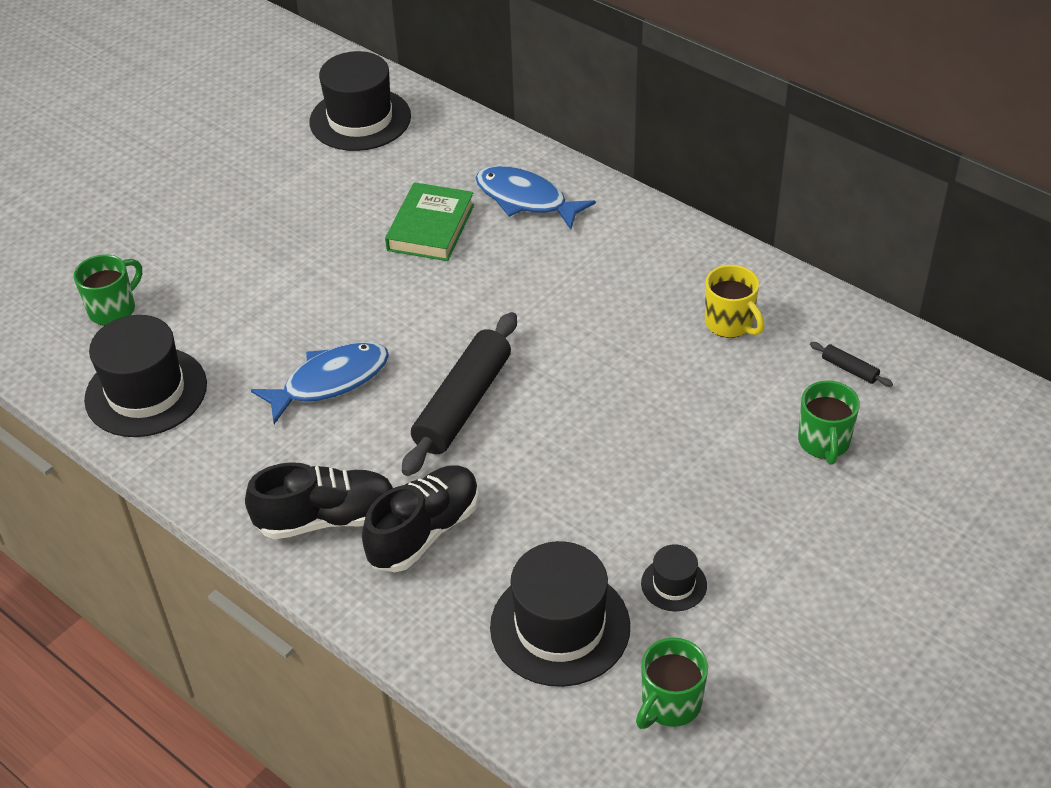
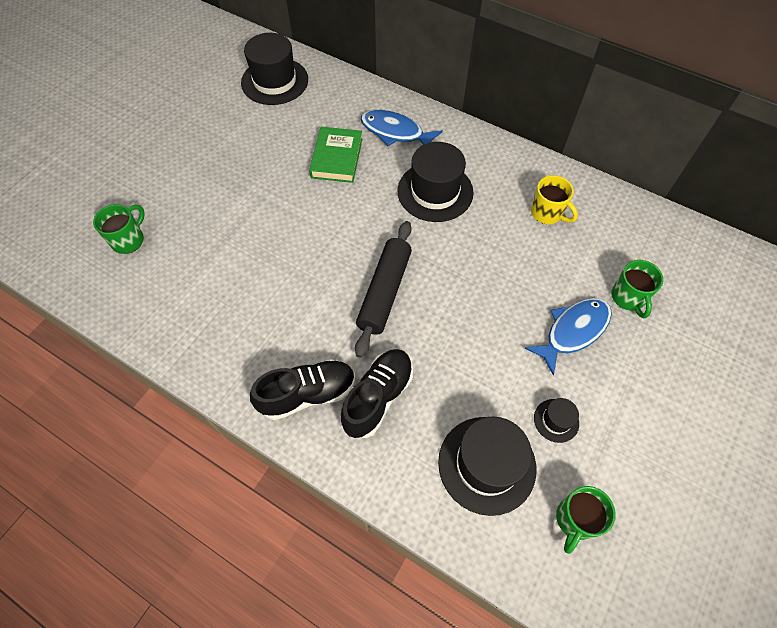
camera: 10 degrees left, 15 degrees up
black hat [84,315,207,437] -> black hat moved to [397,142,474,222]
blue fish [251,342,389,424] -> blue fish moved to [525,298,612,376]
black rolling pin [810,342,893,387] -> none

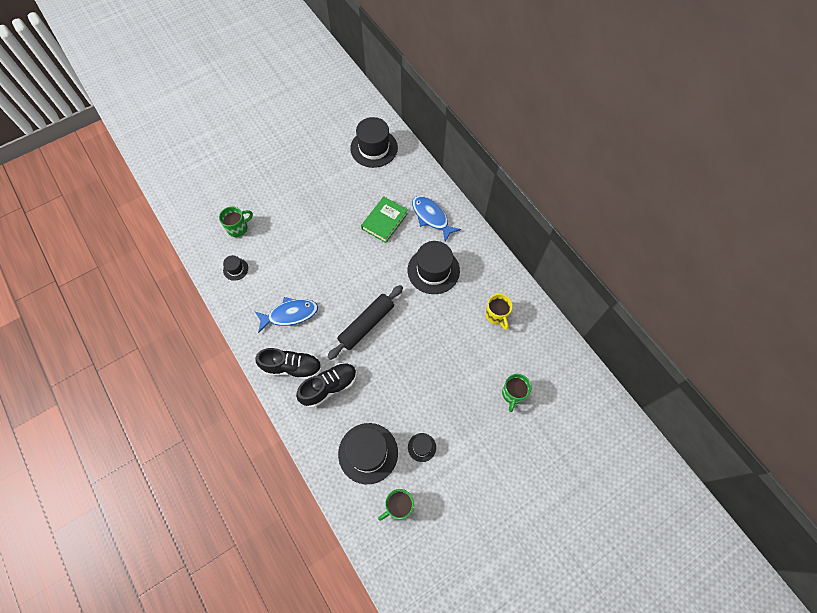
camera: 25 degrees right, 5 degrees up
blue fish [525,298,612,376] -> blue fish moved to [255,297,318,333]
none -> black hat [223,255,248,281]

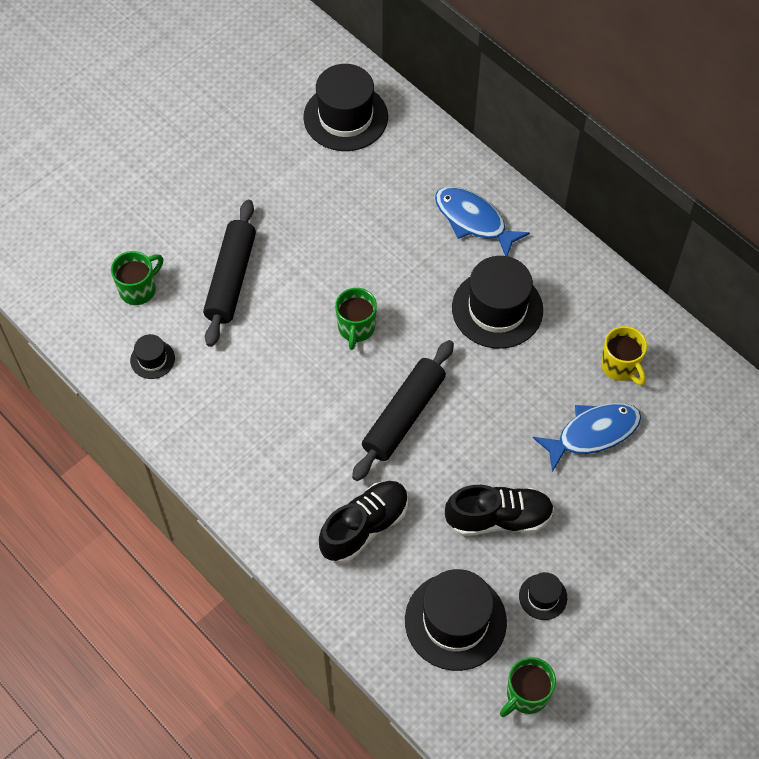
camera: 10 degrees left, 5 degrees down
blue fish [255,297,318,333] -> blue fish moved to [533,403,641,472]
black shoe [255,348,322,379] -> black shoe moved to [445,485,554,536]
green book [361,197,408,243] -> none
green mug [502,374,532,412] -> green mug moved to [335,288,377,350]
none -> black rolling pin [203,199,256,347]

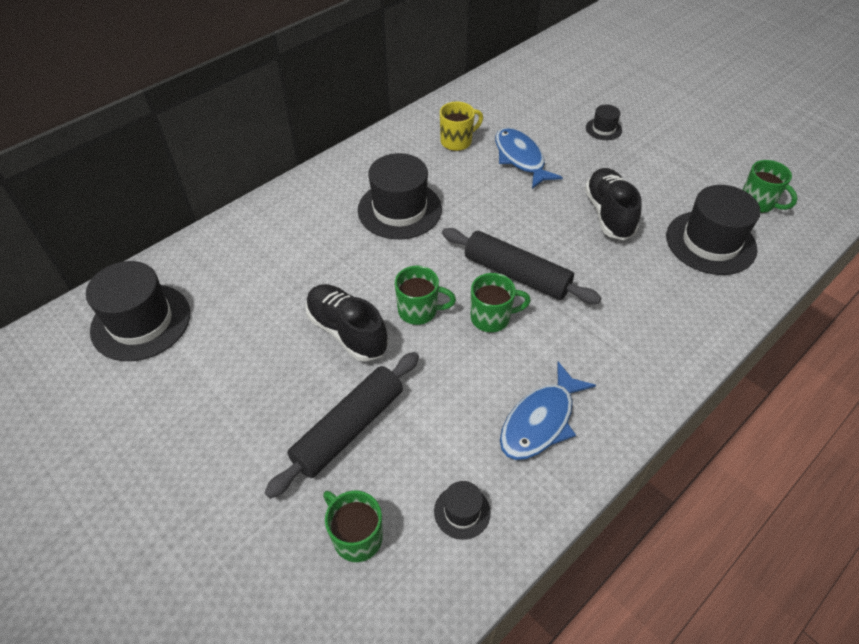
camera: 90 degrees left, 10 degrees down
black rolling pin [203,199,256,347] -> black rolling pin turned 60 degrees counterclockwise [264,352,419,499]
black shoe [319,481,408,563] -> black shoe moved to [306,284,388,362]
blue fish [435,186,530,256] -> blue fish moved to [500,362,596,460]
black hat [519,572,567,620] -> black hat moved to [586,105,622,140]
none -> green mug [471,273,531,332]

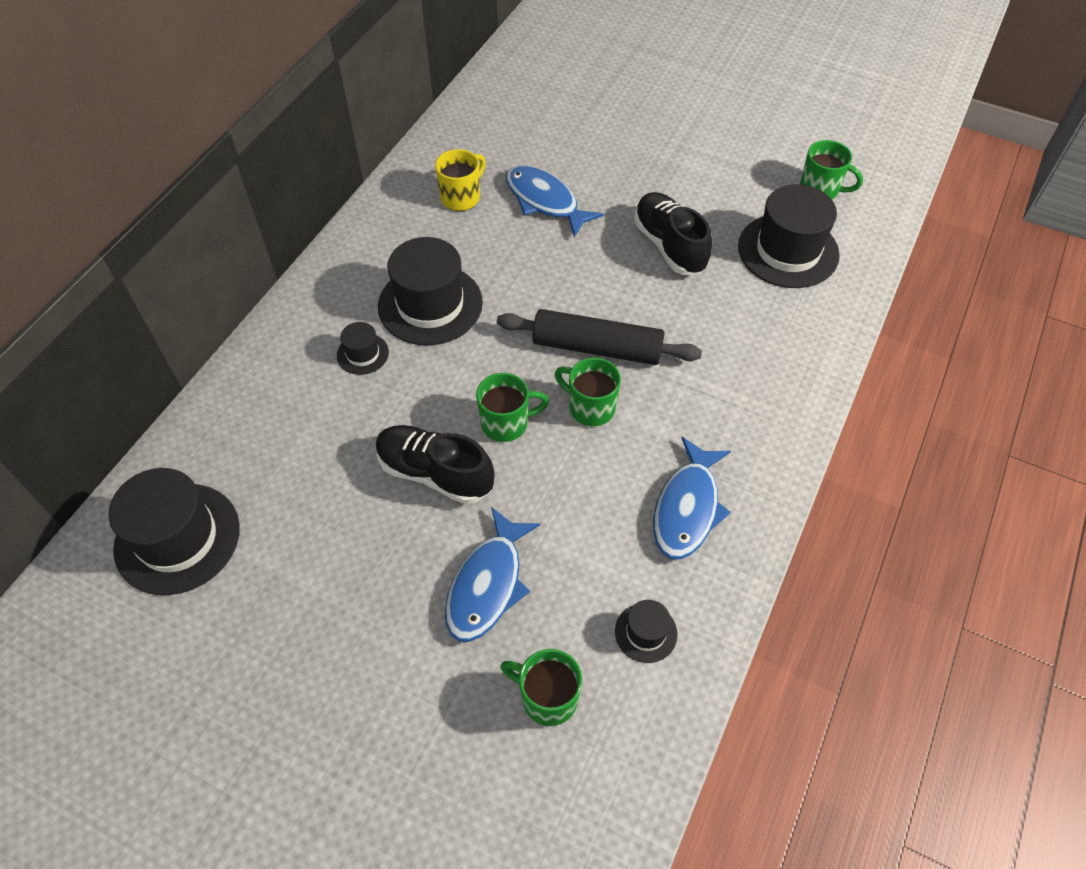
camera: 20 degrees left, 5 degrees up
black rolling pin [264,352,419,499] -> blue fish [445,507,540,642]
green mug [471,273,531,332] -> green mug turned 120 degrees counterclockwise [555,358,621,426]
black hat [586,105,622,140] -> black hat moved to [337,322,389,375]

